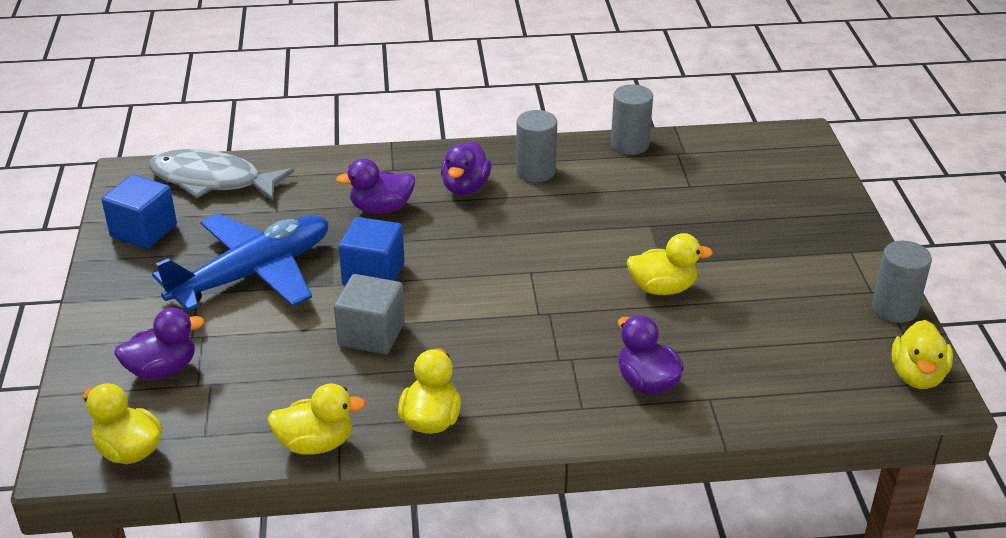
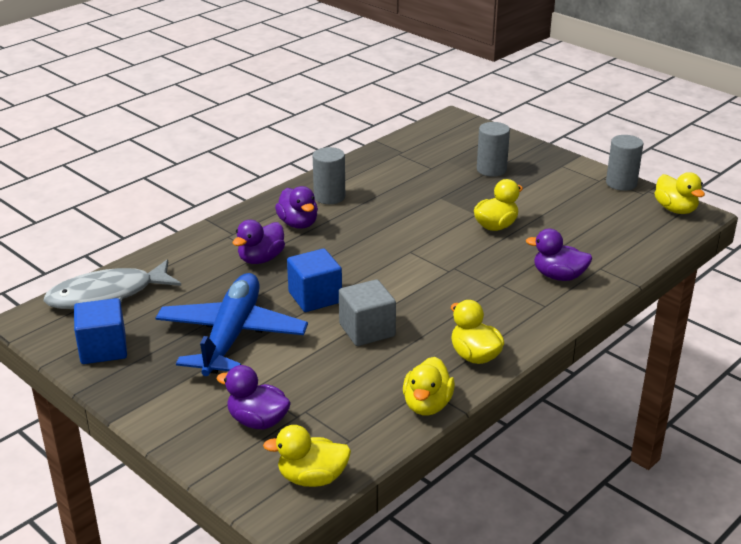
camera: 40 degrees left, 5 degrees down
purple duck [114,308,205,380] -> purple duck turned 90 degrees counterclockwise [216,365,291,429]
yellow duck [267,384,366,455] -> yellow duck turned 150 degrees clockwise [403,357,455,416]
grey cylinder [611,84,653,155] -> grey cylinder moved to [477,122,510,177]

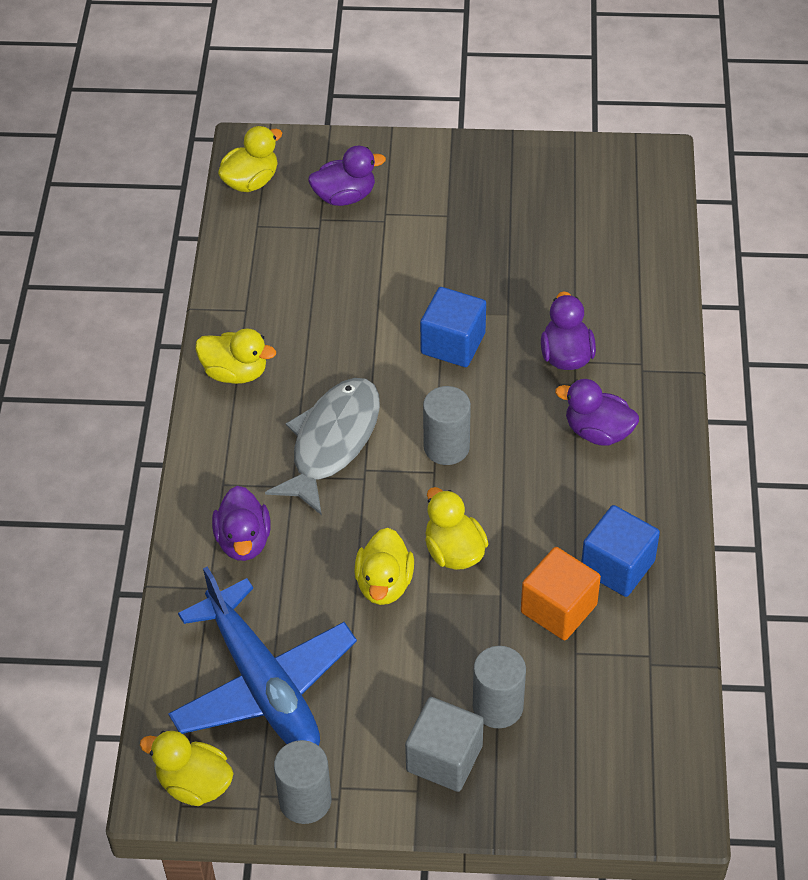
camera: 140 degrees right, 20 degrees up
grey fish [43,259,181,309] -> grey fish moved to [265,378,380,515]
blue cube [74,298,127,364] -> blue cube moved to [581,505,660,597]
blue plane [156,273,308,376] -> blue plane moved to [168,567,357,746]
grey cylinder [313,147,345,204] -> grey cylinder moved to [423,386,471,465]
grey cube [339,279,396,346] -> grey cube moved to [405,697,484,792]
yellow duck [403,357,455,416] -> yellow duck moved to [425,487,489,570]
purple duck [526,229,592,281] -> purple duck turned 105 degrees clockwise [212,486,271,561]
none -> orange cube [521,547,601,640]

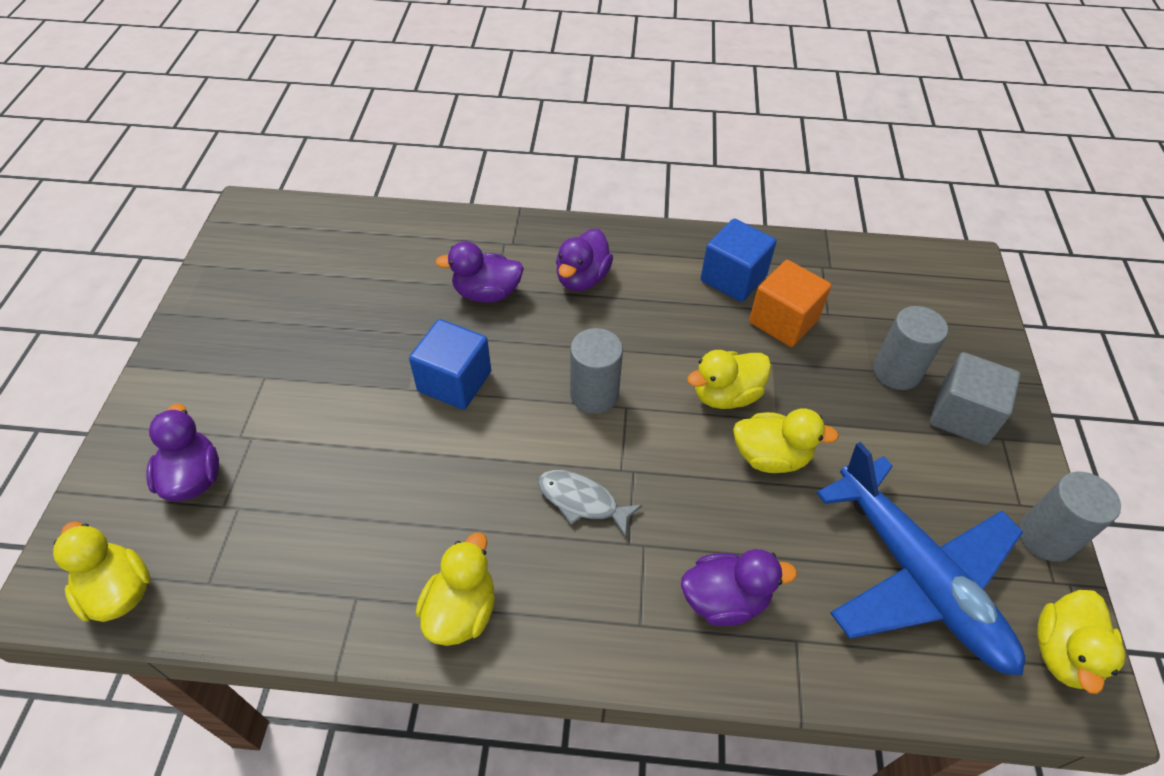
camera: 90 degrees left, 0 degrees up
blue plane [168,567,357,746] -> blue plane turned 90 degrees clockwise [817,442,1025,676]
grey fish [265,378,380,515] -> grey fish [538,470,642,538], size x0.54

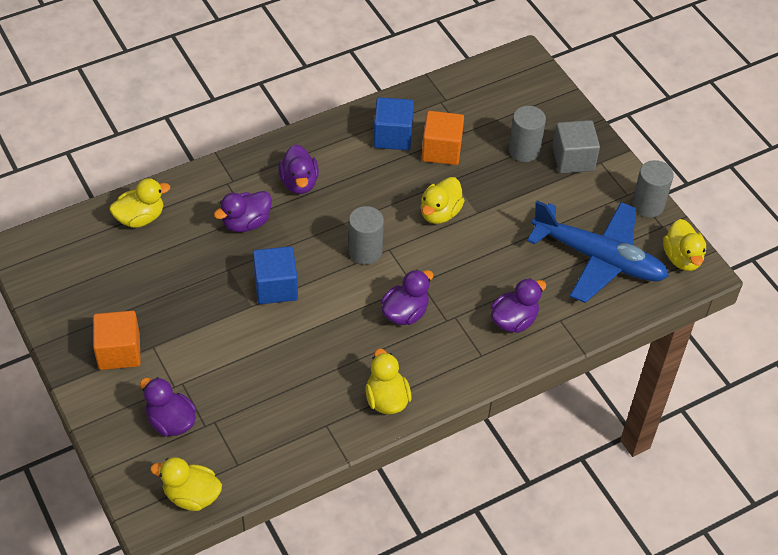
camera: 35 degrees left, 0 degrees up
grey fish [538,470,642,538] -> purple duck [381,270,434,325]
yellow duck [733,408,839,473] -> yellow duck moved to [110,178,170,228]
none -> orange cube [93,311,141,370]

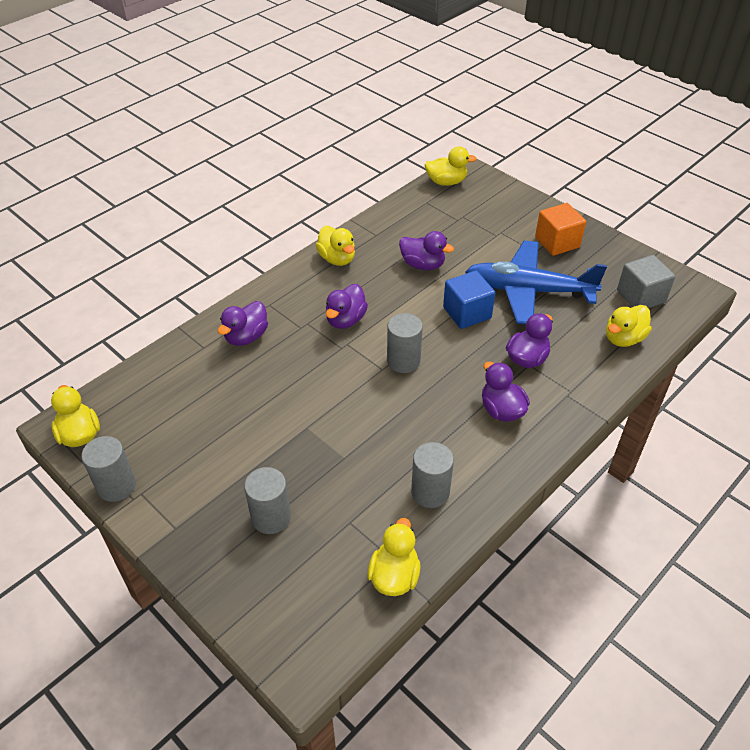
camera: 165 degrees right, 5 degrees down
purple duck [140,377,196,436] -> purple duck moved to [399,231,454,270]
blue cube [373,97,414,150] -> grey cylinder [411,442,454,508]
yellow duck [421,177,465,224] -> yellow duck moved to [368,518,421,596]
orange cube [422,111,464,165] -> none
blue plane [527,201,669,303] -> blue plane moved to [465,240,607,325]
grey cube [552,120,600,173] -> grey cube moved to [617,255,675,308]

